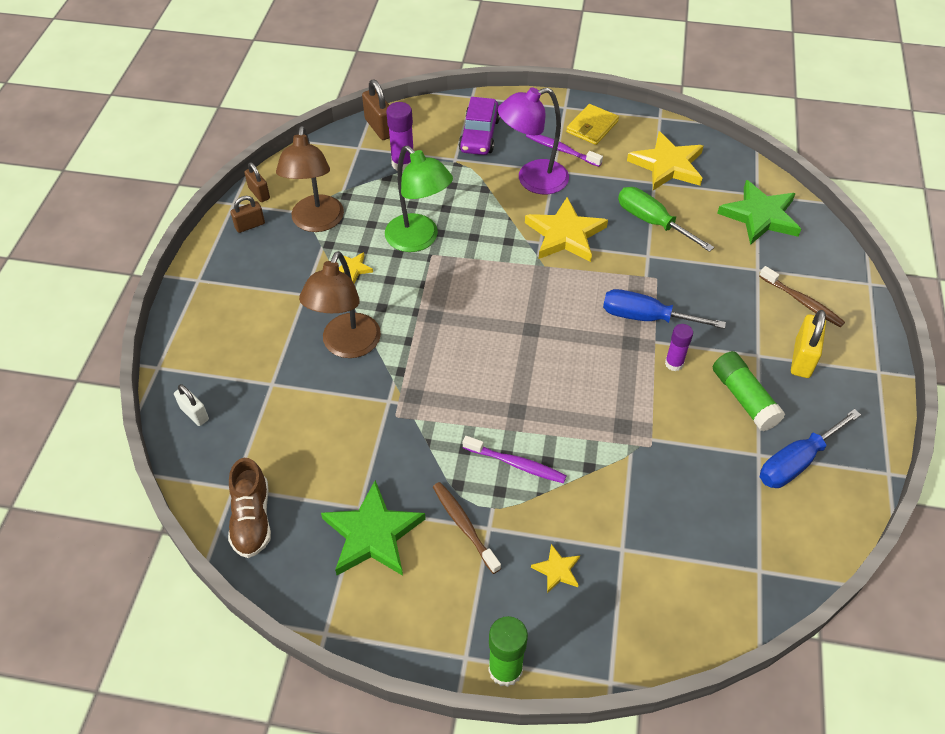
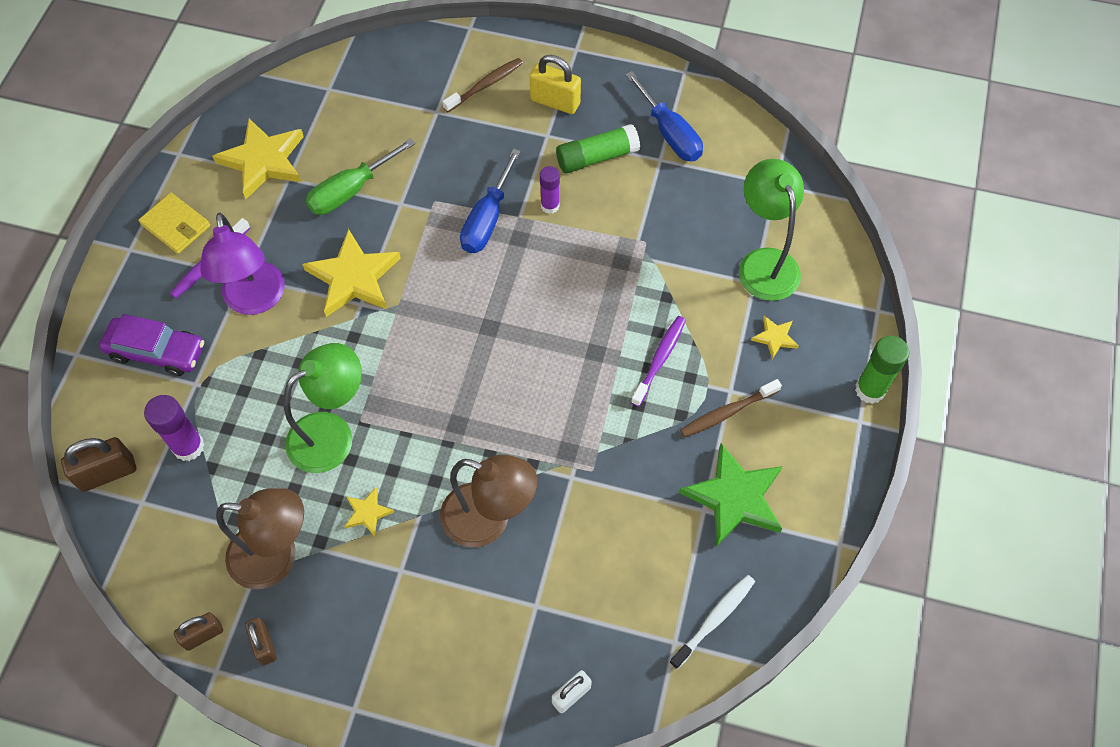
camera: 85 degrees left, 10 degrees up
brown shoe [228,458,271,558] -> white toothbrush [669,575,755,669]
green star [717,180,801,245] -> none
none -> green lamp [739,159,804,301]

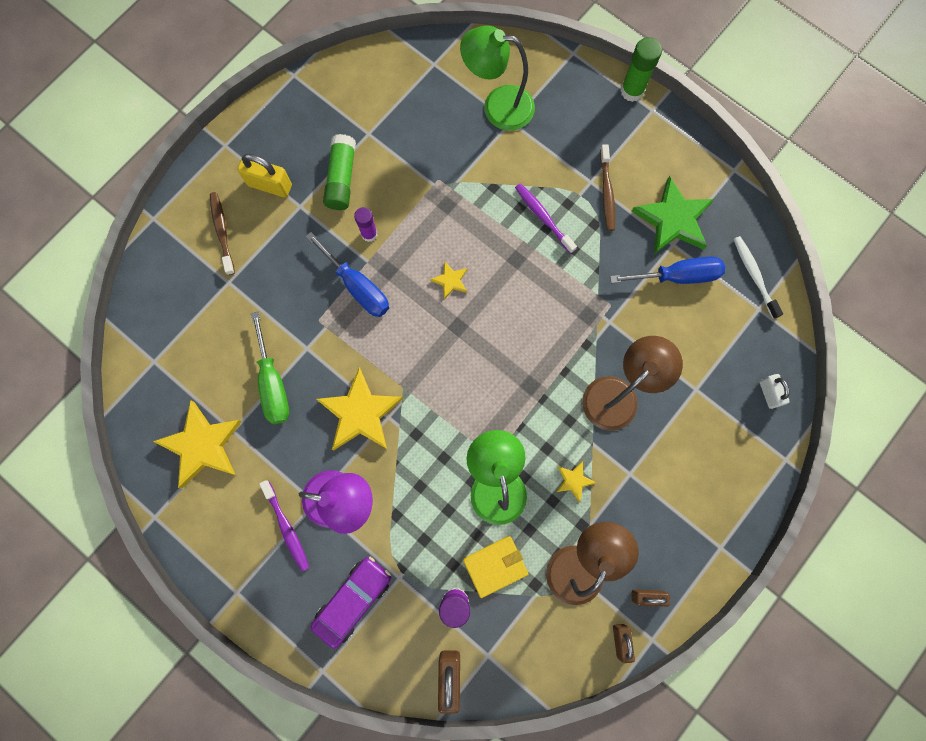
camera: 65 degrees left, 15 degrees up
yellow wallet [139,193,210,254] -> yellow wallet moved to [463,536,528,598]
yellow padlock [530,55,581,114] -> yellow padlock turned 60 degrees clockwise [237,154,292,198]
blue screwdriver [626,71,703,161] -> blue screwdriver moved to [610,256,725,284]
yellow star [751,316,799,359] -> yellow star moved to [430,262,468,299]

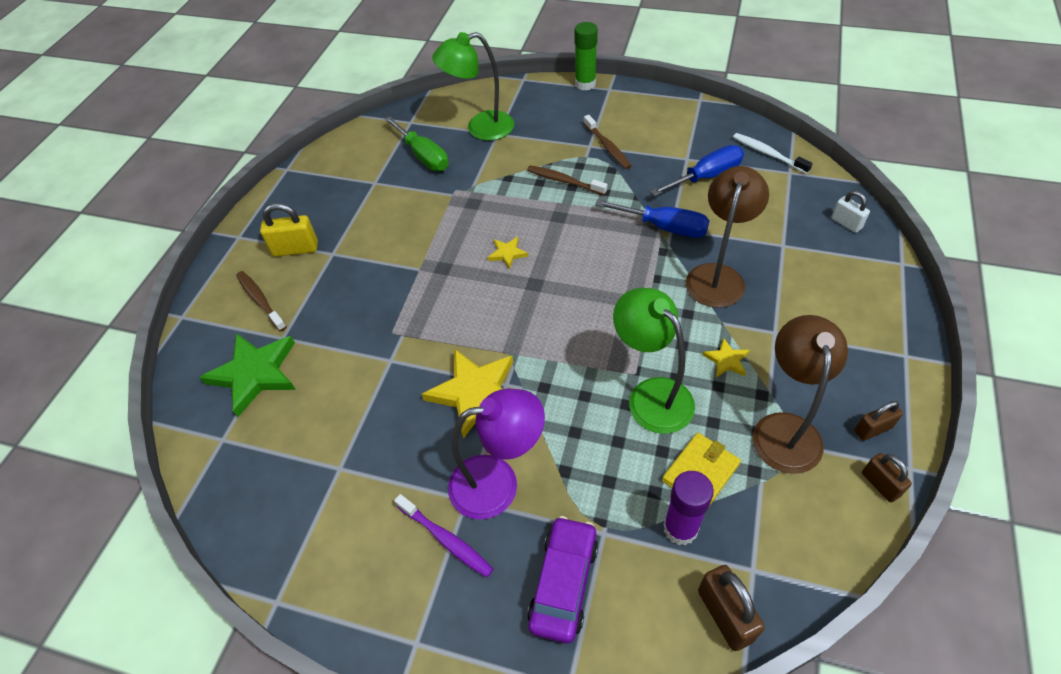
camera: 20 degrees left, 25 degrees down
yellow star [153,400,242,488] -> none
green screwdriver [251,312,289,424] -> green screwdriver moved to [384,116,449,171]
blue screwdriver [305,232,389,317] -> blue screwdriver moved to [595,200,710,238]
green glue stick [323,134,356,210] -> none
purple glue stick [354,207,377,242] -> none
purple toothbrush [515,183,577,254] -> brown toothbrush [527,165,607,195]
green star [631,176,714,254] -> green star moved to [199,333,296,417]

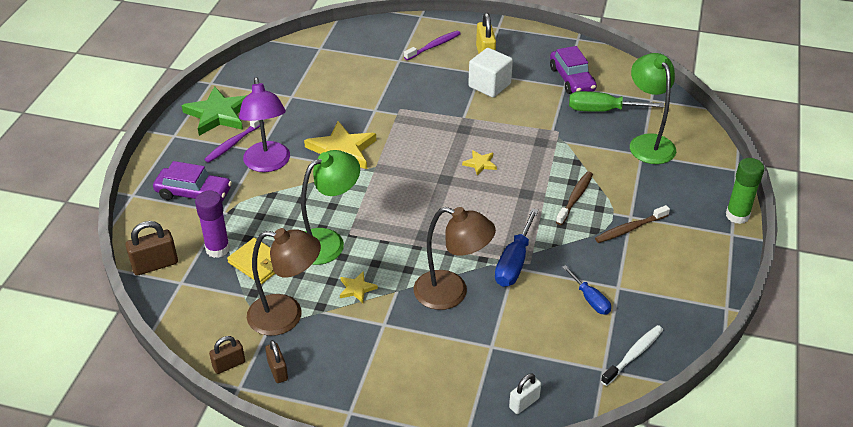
camera: 85 degrees right, 10 degrees down
green star [199,333,296,417] -> green star moved to [181,86,247,136]
brown toothbrush [236,271,287,332] -> purple toothbrush [404,31,461,60]
green screwdriver [384,116,449,171] -> green screwdriver turned 45 degrees clockwise [569,91,664,112]
blue screwdriver [650,145,744,196] -> blue screwdriver [562,265,611,315], size x0.63
none -> white cube [468,48,513,97]
none -> purple car [550,46,597,94]

